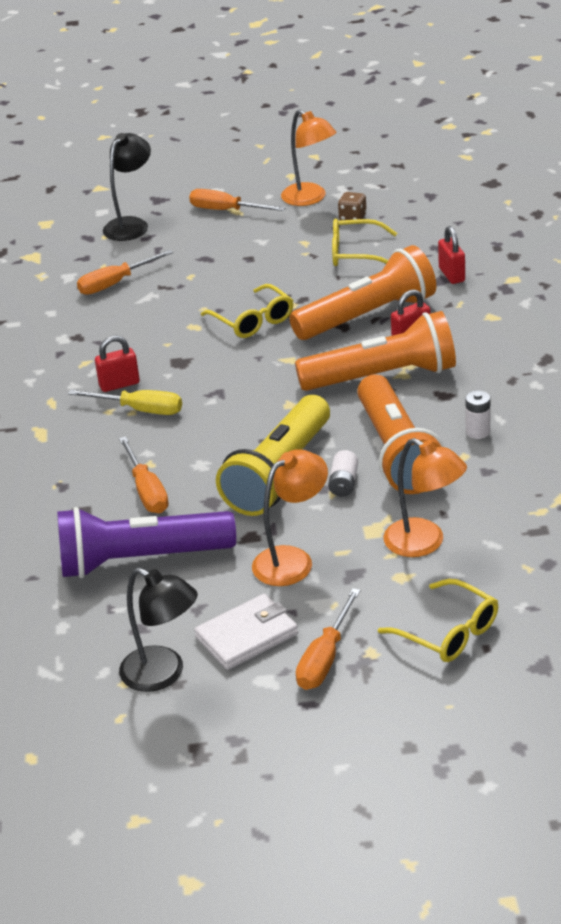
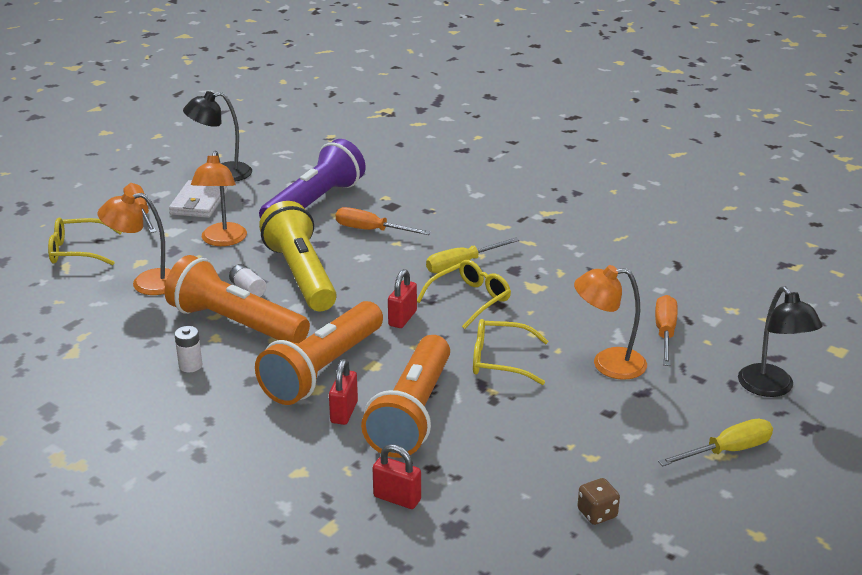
camera: 130 degrees right, 5 degrees down
red padlock [95,335,140,392] -> red padlock moved to [388,269,417,328]
orange screwdriver [189,189,286,211] -> yellow screwdriver [658,419,773,466]
orange lamp [281,109,337,206] -> orange lamp moved to [574,265,647,380]
yellow glasses [332,219,397,266] -> yellow glasses moved to [417,260,511,329]

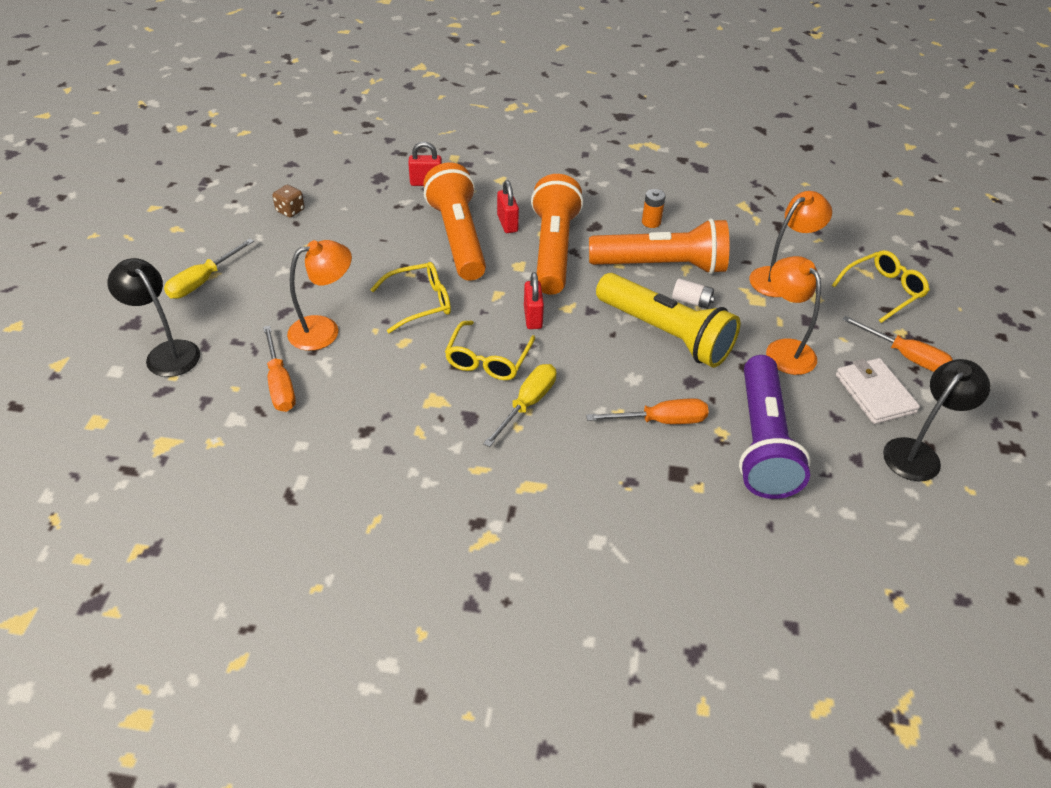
camera: 150 degrees right, 15 degrees up
white battery [174,326,202,372] -> orange battery [642,189,666,228]

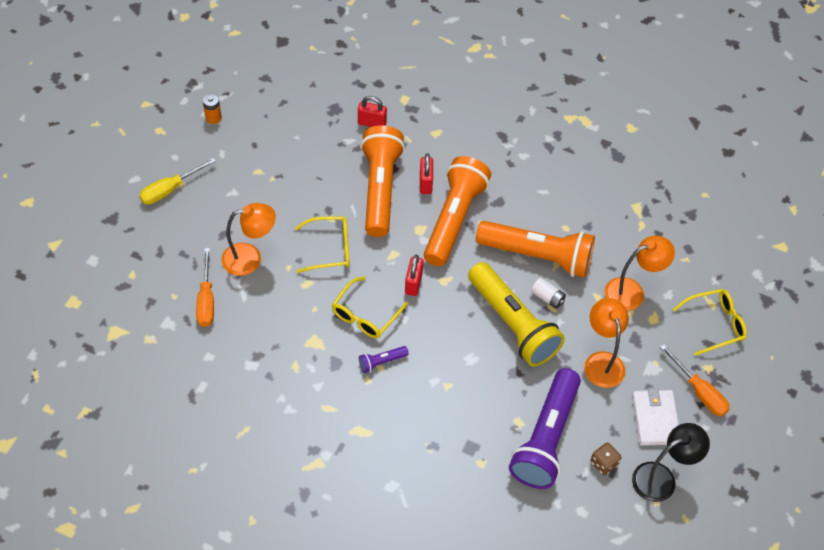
camera: 15 degrees right, 10 degrees up
black lamp [107,258,200,377] -> none
brown dice [272,185,305,218] -> brown dice moved to [590,442,621,475]
yellow screwdriver [483,364,556,447] -> purple flashlight [359,346,409,373]
orange screwdriver [586,398,709,424] -> none
orange battery [642,189,666,228] -> orange battery moved to [202,94,222,124]

